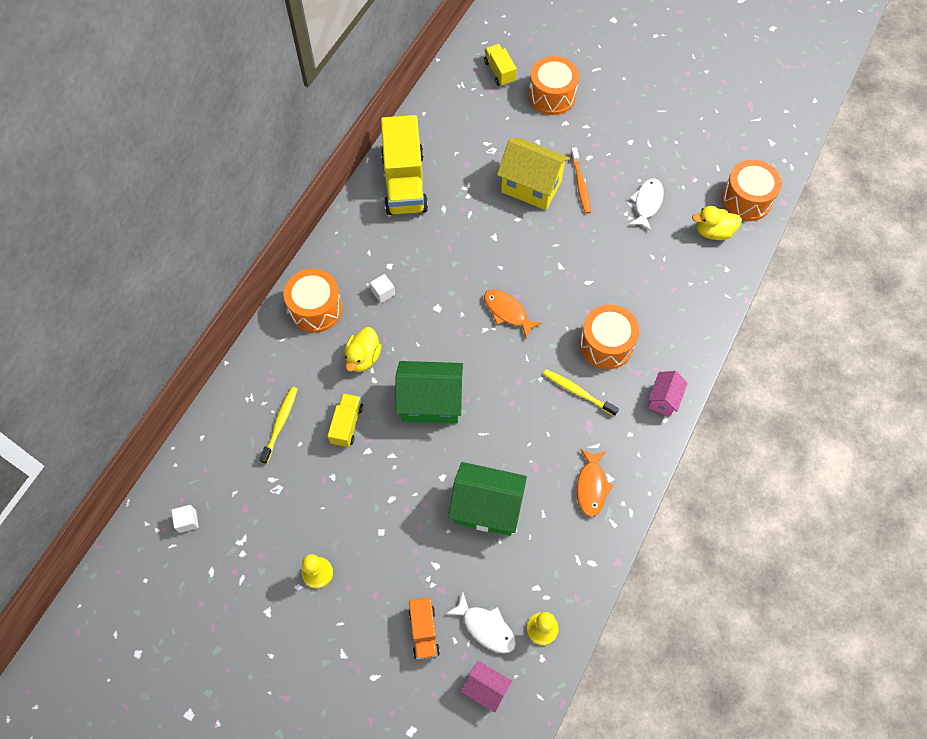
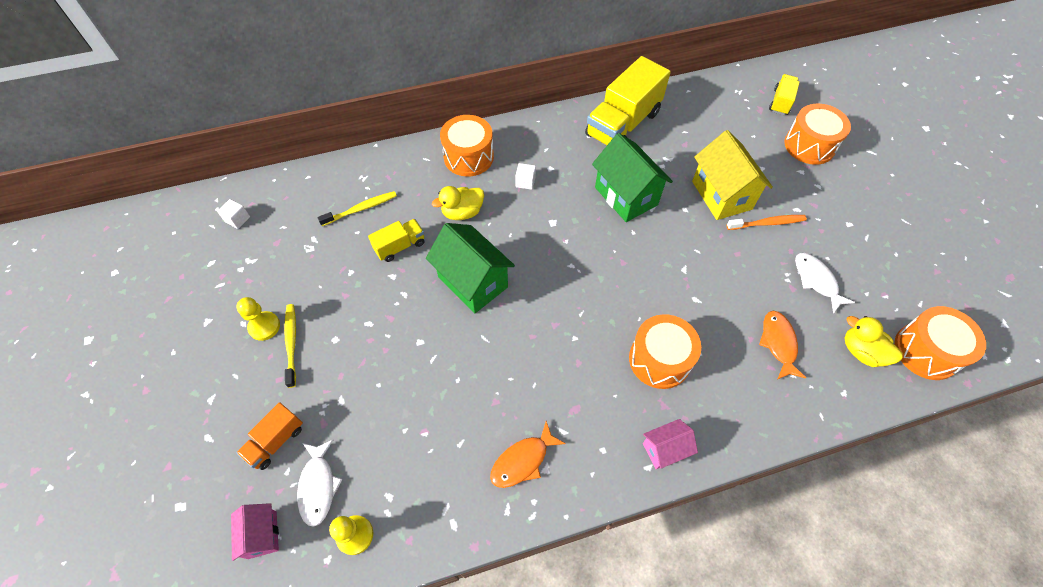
camera: 45 degrees right, 5 degrees down
green house [448,462,527,536] -> green house moved to [592,133,673,222]
orange fish [484,289,542,339] -> orange fish moved to [759,311,806,379]
yellow toothbrush [543,369,619,416] -> yellow toothbrush moved to [284,304,296,388]
orange toothbrush [571,147,591,214] -> orange toothbrush turned 135 degrees counterclockwise [727,215,807,230]
white fish [629,178,664,231] -> white fish turned 90 degrees counterclockwise [795,253,855,313]

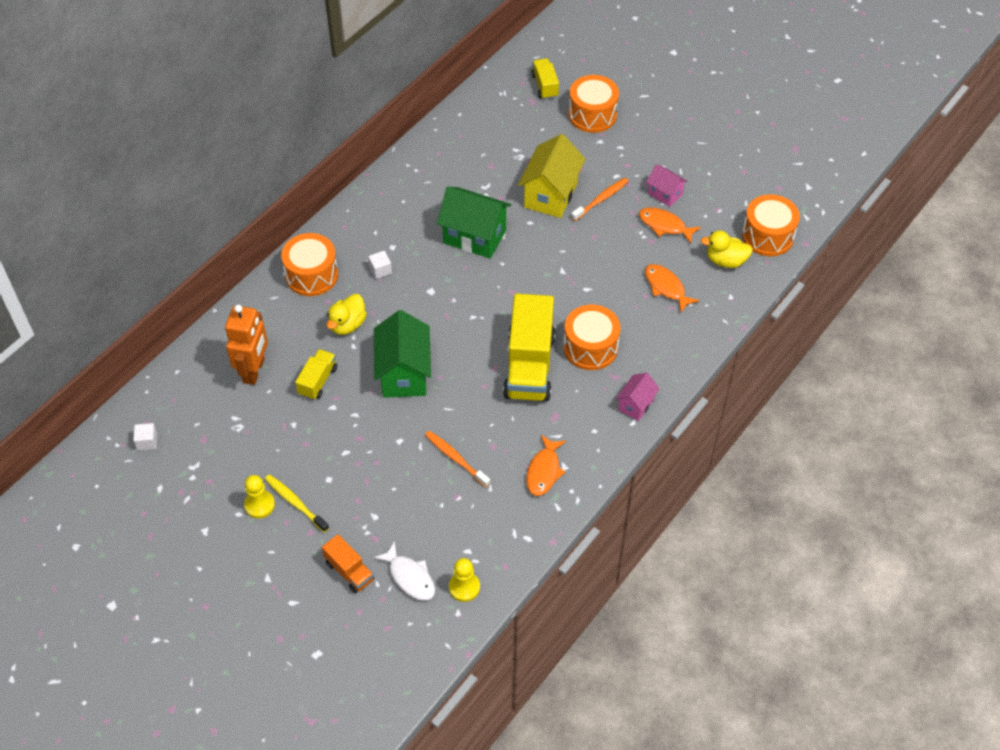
camera: 35 degrees left, 5 degrees down
pink house [231,503,279,561] -> pink house moved to [646,164,688,207]
orange truck [237,402,303,470] -> orange truck turned 45 degrees counterclockwise [322,534,374,594]
yellow toothbrush [317,191,397,226] -> orange robot [225,305,268,385]
green house [426,223,515,313] -> green house turned 75 degrees clockwise [374,310,431,398]
yellow truck [585,56,671,146] -> yellow truck moved to [503,293,556,402]
yellow house [692,130,773,220] -> yellow house turned 75 degrees clockwise [518,134,585,218]
white fish [795,253,855,313] -> orange fish [639,207,701,244]
none -> orange toothbrush [425,431,490,487]

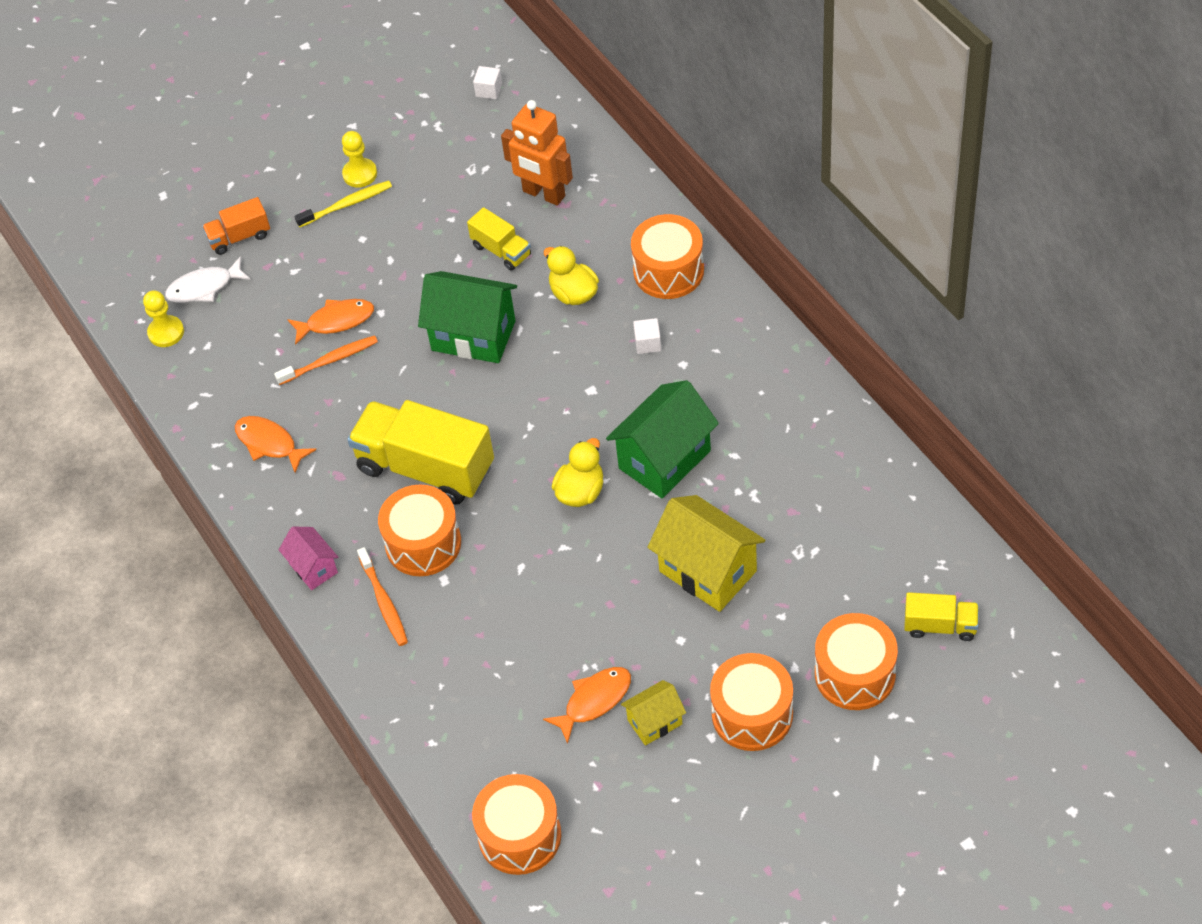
camera: 115 degrees right, 0 degrees up
orange toothbrush [571,178,629,221] -> orange toothbrush moved to [357,547,408,646]
orange fish [645,264,700,312] -> orange fish moved to [287,299,374,345]
pink house [646,164,688,207] -> yellow house [621,680,686,745]
yellow duck [701,230,753,268] -> yellow duck moved to [552,438,603,507]
none -> orange drum [710,653,793,751]

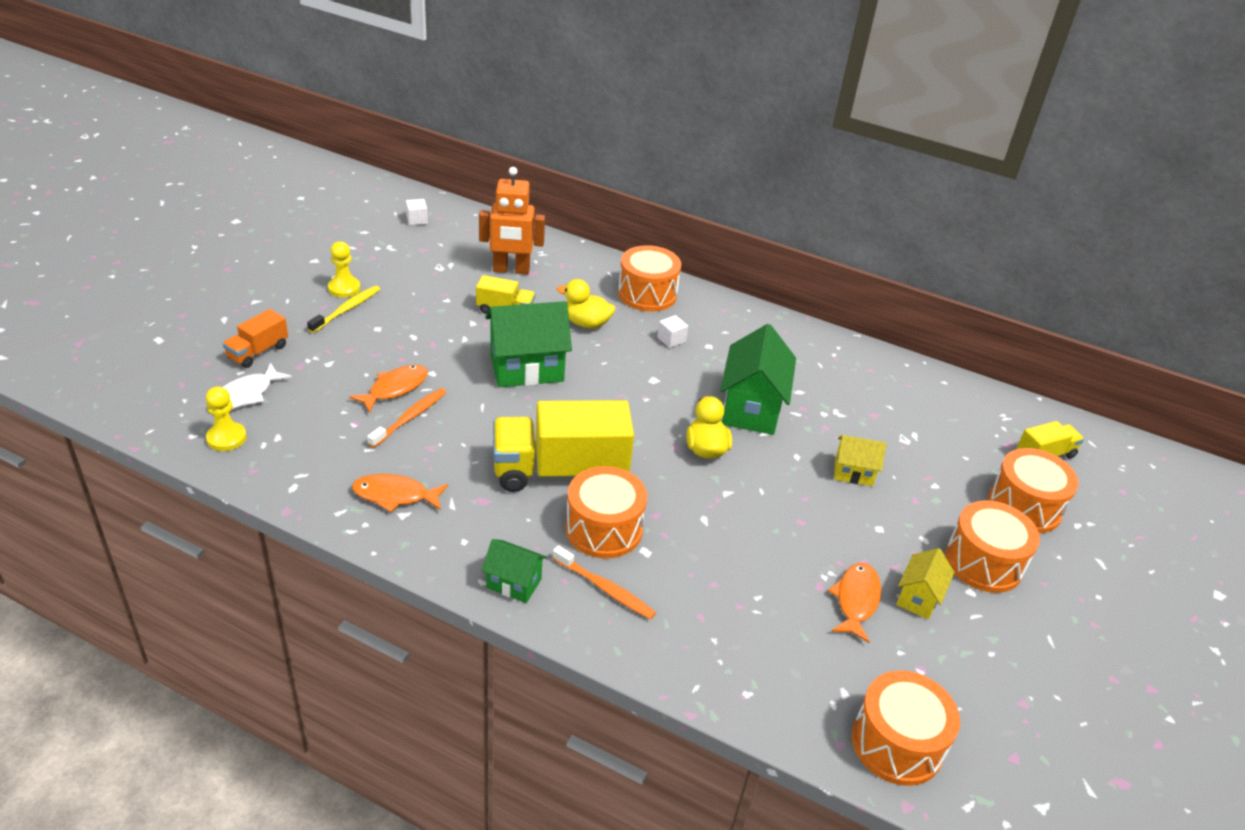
camera: 40 degrees left, 15 degrees down
pink house [279,527,338,590] -> green house [481,539,547,603]
yellow house [647,495,765,612] -> yellow house [834,435,886,486], size x0.54

